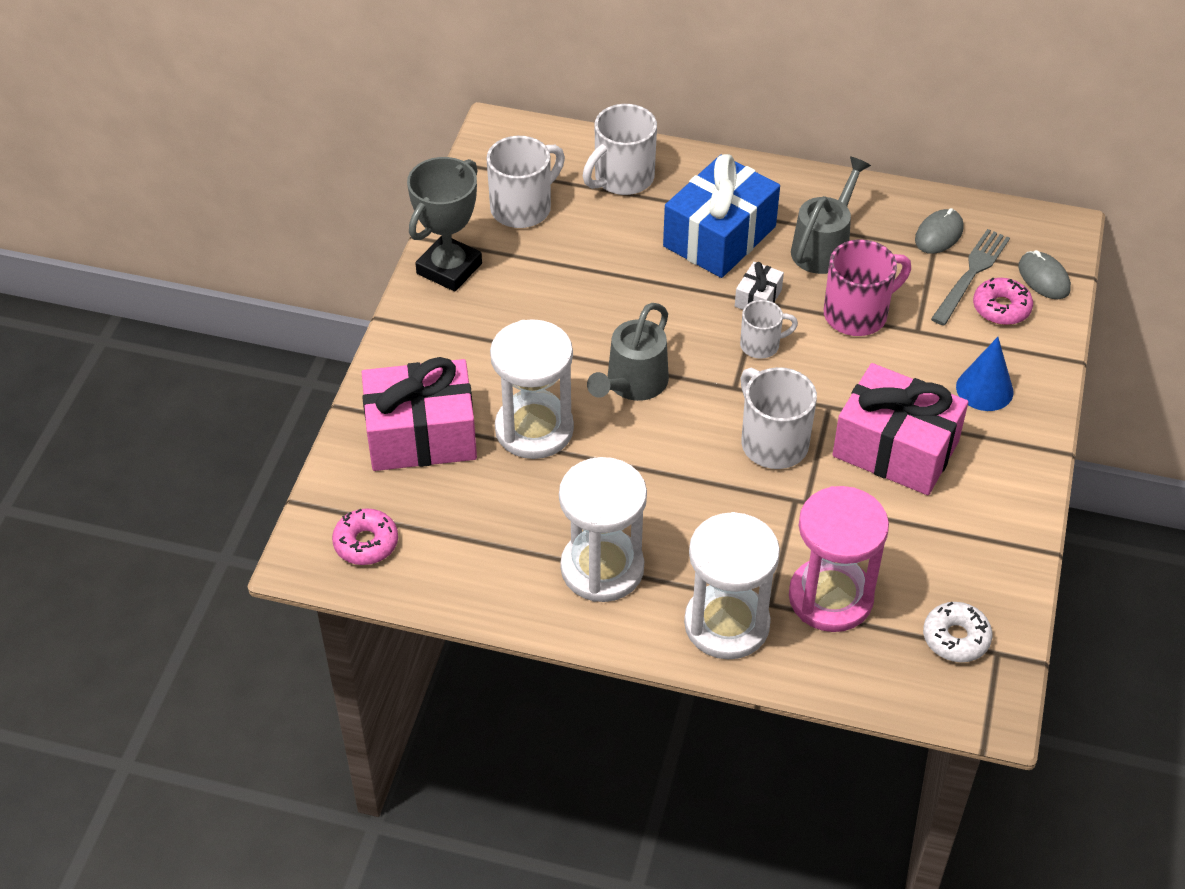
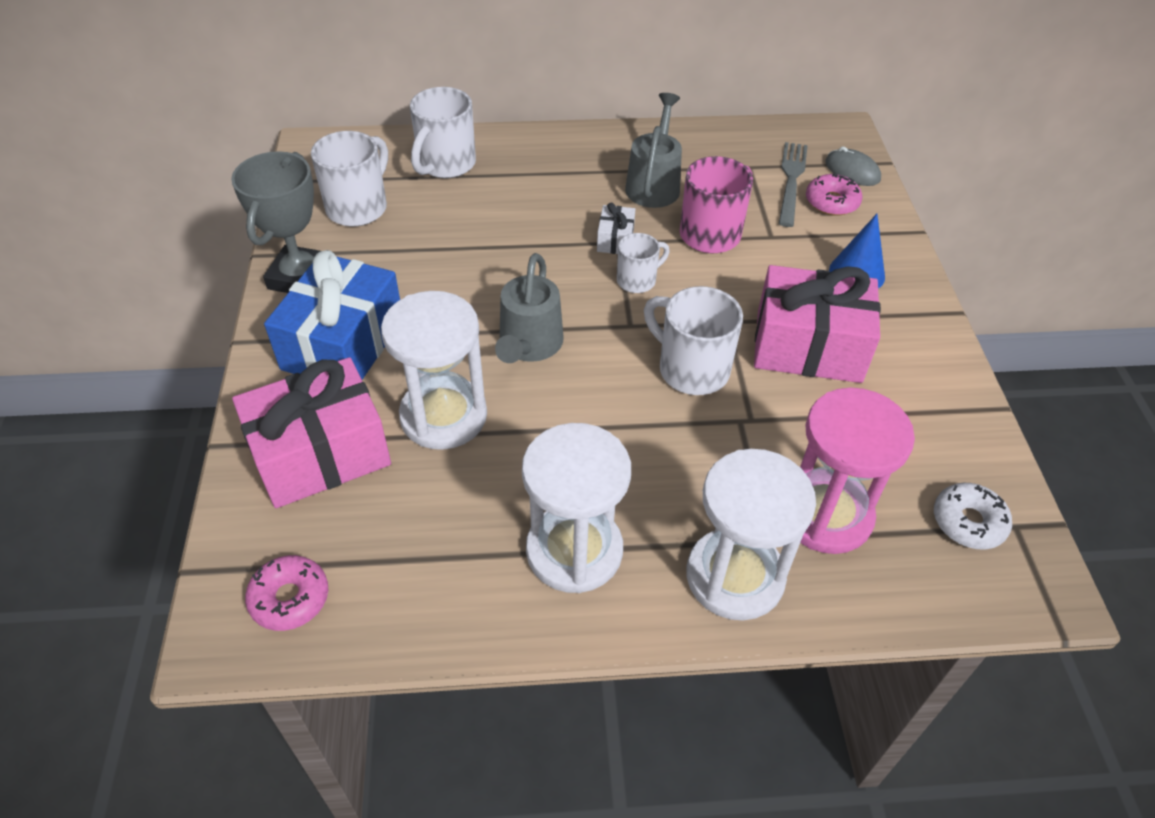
camera: 20 degrees left, 0 degrees up
blue gift [663,154,780,278] -> blue gift moved to [264,250,400,380]
grey mouse [915,208,964,254] -> none

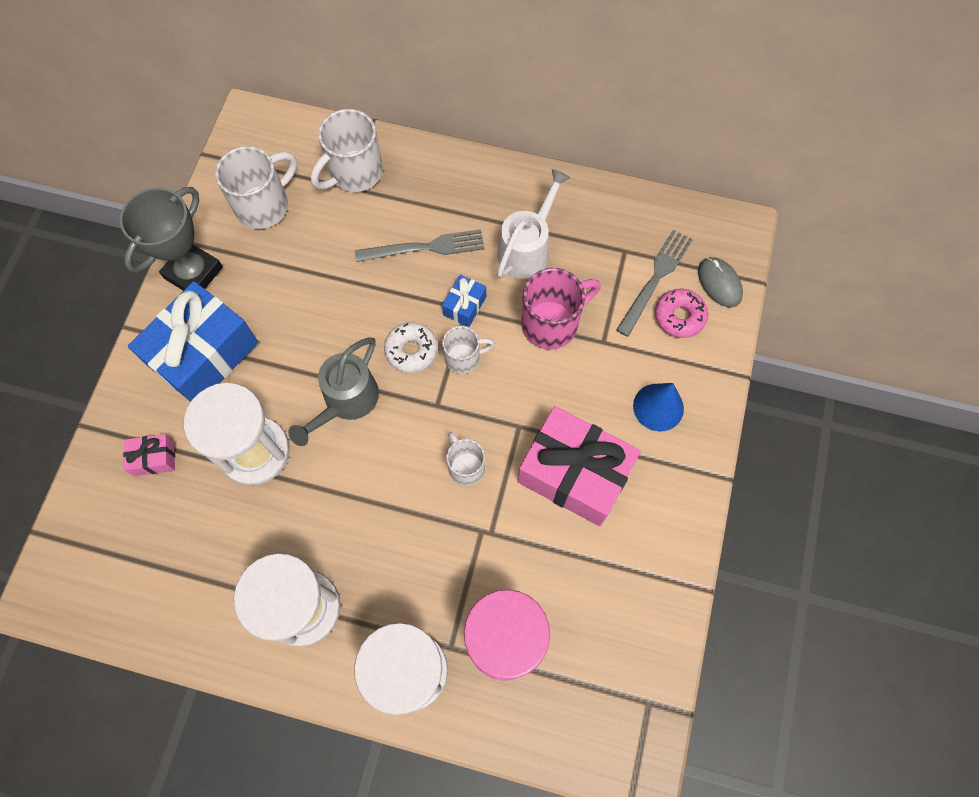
camera: 20 degrees right, 20 degrees up
pink gift [232,357,391,508] -> pink gift [123,434,175,476], size x0.44
pink donut [245,555,328,631] -> none
white gift [597,203,635,254] -> blue gift [442,275,486,327]
grey watering can [625,93,682,208] -> white watering can [497,169,570,279]
white mug [644,286,743,395] -> white mug [446,432,485,486], size x0.60
white donut [934,483,1012,550] -> white donut moved to [384,322,438,373]
none -> grey fork [355,229,484,262]

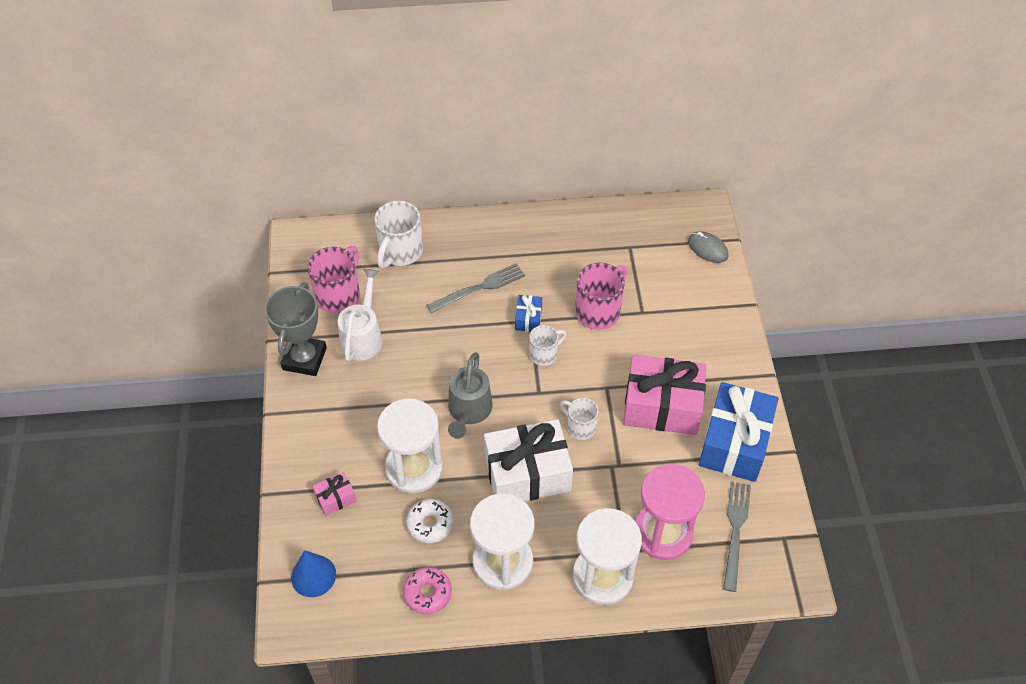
camera: 20 degrees left, 15 degrees down
blue gift [128,281,258,402] -> blue gift moved to [699,382,778,482]
white mug [215,146,297,229] -> pink mug [307,246,360,313]
white donut [384,322,438,373] -> white donut moved to [406,499,453,543]
white watering can [497,169,570,279] -> white watering can moved to [338,269,383,362]
grey fork [616,229,693,337] -> grey fork moved to [723,481,751,592]
blue cone [633,383,684,431] -> blue cone moved to [291,550,336,597]
pink donut [655,289,708,338] -> pink donut moved to [403,567,452,614]
none -> white gift [484,419,573,501]

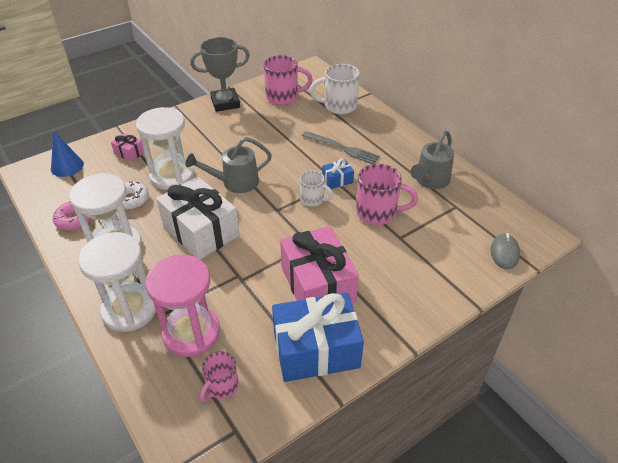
camera: 60 degrees right, 10 degrees down
white watering can [338,269,383,362] -> none
white mug [560,398,599,440] -> none
grey fork [723,481,751,592] -> pink mug [200,351,239,402]
none -> grey watering can [411,131,454,189]

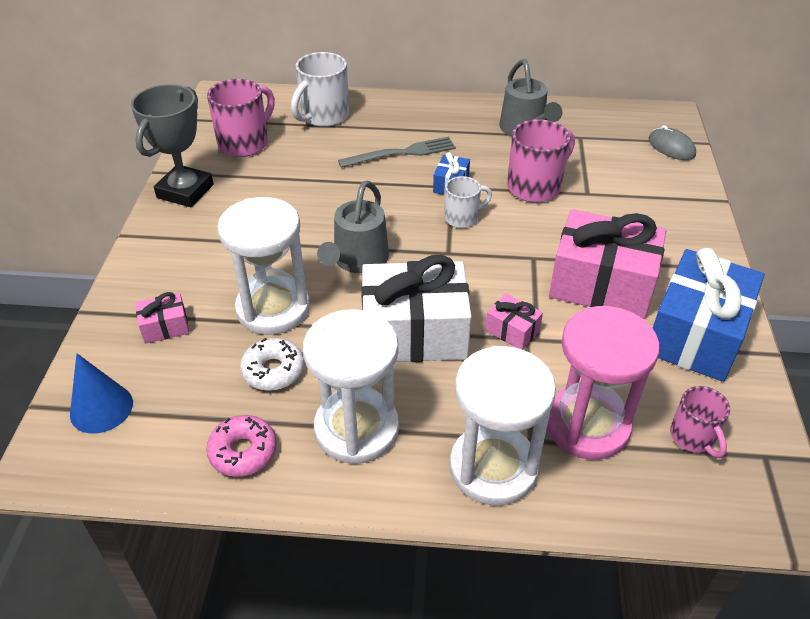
camera: 50 degrees left, 0 degrees up
none -> pink gift [485,293,543,350]

